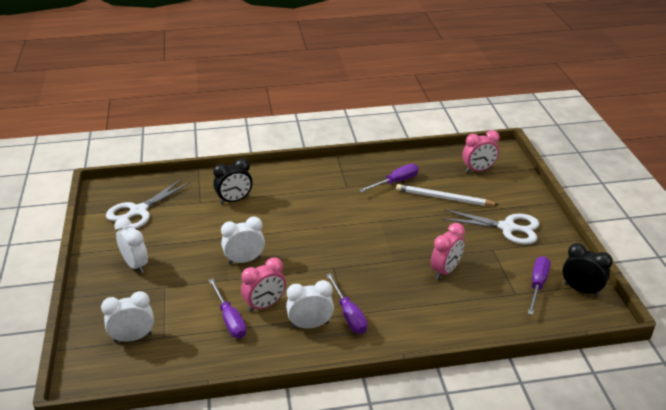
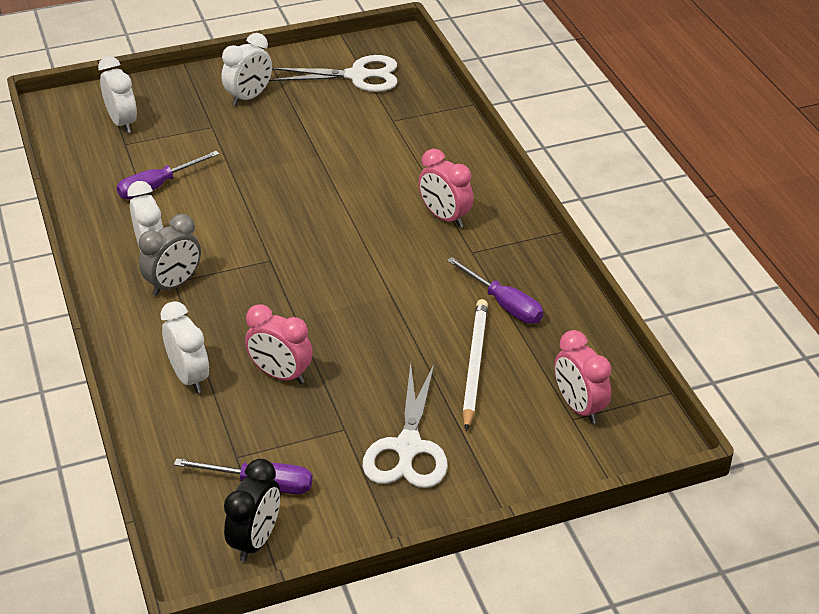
camera: 80 degrees right, 5 degrees up
white scissors [106,179,191,229] -> white scissors turned 150 degrees clockwise [269,55,398,92]
black clock [213,158,253,204] -> none
white clock [221,217,265,264] -> white clock moved to [161,301,209,393]
pink clock [241,257,286,312] -> pink clock moved to [418,149,474,228]
purple screwdriver [326,273,367,334] -> grey clock [139,214,201,296]

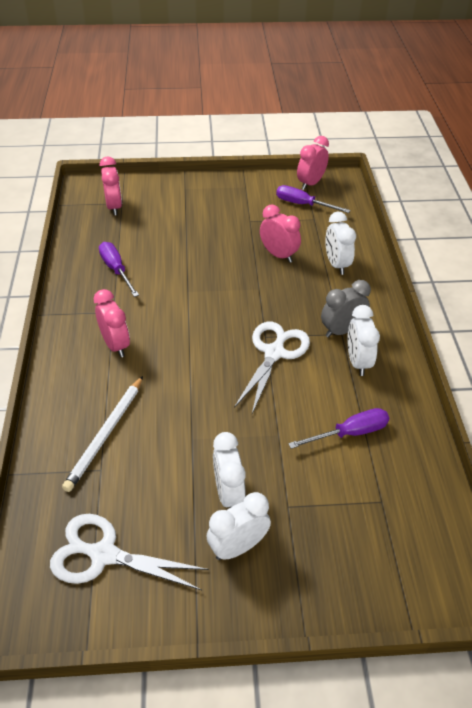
camera: 165 degrees left, 5 degrees up
white clock [98,56,137,133] -> white clock moved to [213,432,246,508]
black clock [224,458,280,562] -> pink clock [297,136,329,190]
white scissors [362,363,448,488] -> white scissors moved to [234,322,310,414]
white pencil [462,299,488,431] -> white pencil moved to [62,376,143,492]

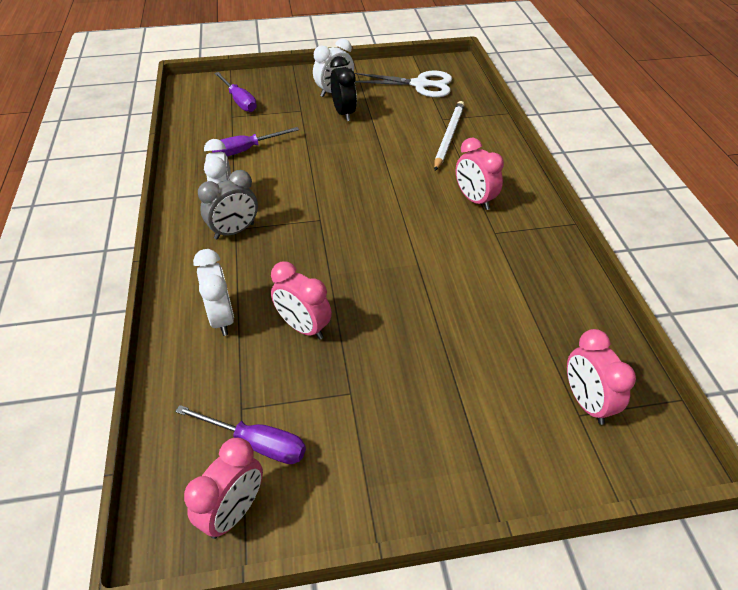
camera: 175 degrees right, 0 degrees up
purple screwdriver [99,242,139,297] -> purple screwdriver moved to [214,72,257,112]
white clock [213,432,246,508] -> black clock [330,56,357,121]
white scissors [234,322,310,414] -> none

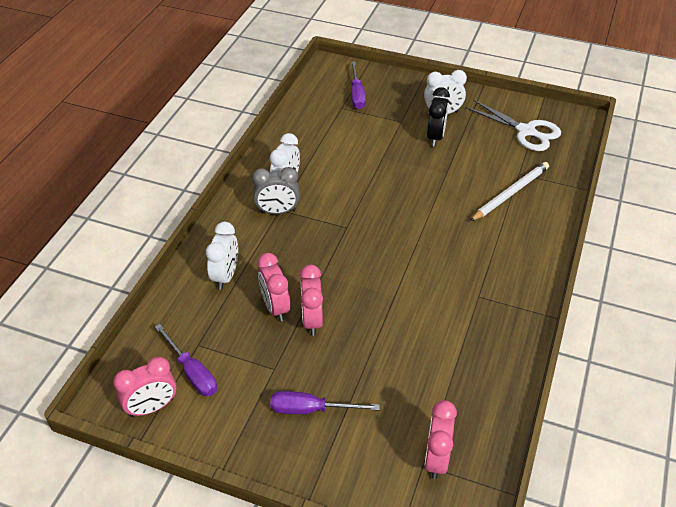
camera: 30 degrees right, 0 degrees up
purple screwdriver [212,127,299,156] -> purple screwdriver moved to [270,391,380,414]
pink clock [456,138,504,210] -> pink clock moved to [300,264,323,336]

